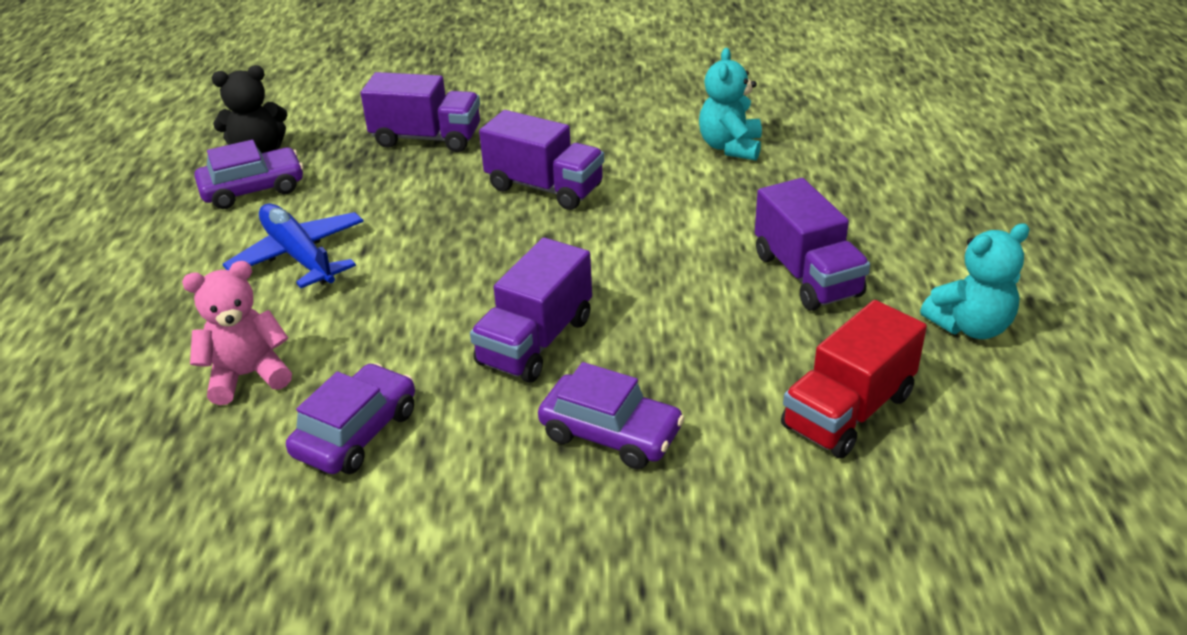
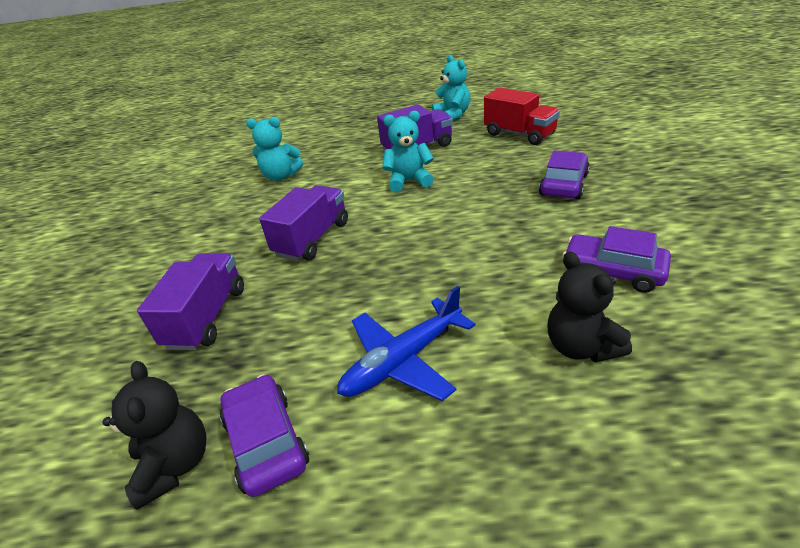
camera: 90 degrees left, 0 degrees up
pink teddy bear [182,261,292,405] -> black teddy bear [547,251,632,362]
purple truck [470,237,592,383] -> none
none -> turquoise teddy bear [382,111,434,192]

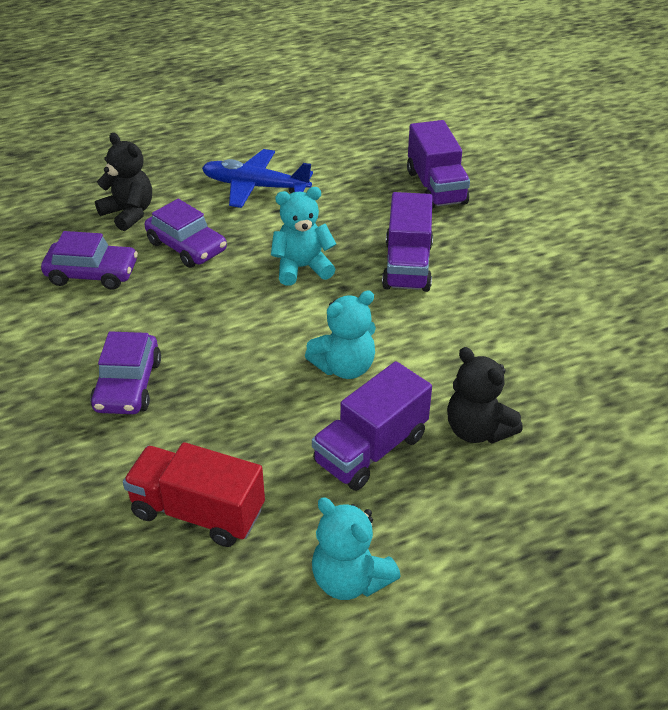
camera: 155 degrees right, 5 degrees up
black teddy bear [103,361,207,510] -> black teddy bear moved to [447,347,523,444]
purple car [220,374,309,497] -> purple car moved to [145,199,227,268]
turquoise teddy bear [246,117,303,181] -> turquoise teddy bear moved to [271,187,336,286]
blue plane [337,286,475,401] -> blue plane turned 105 degrees counterclockwise [202,149,313,208]

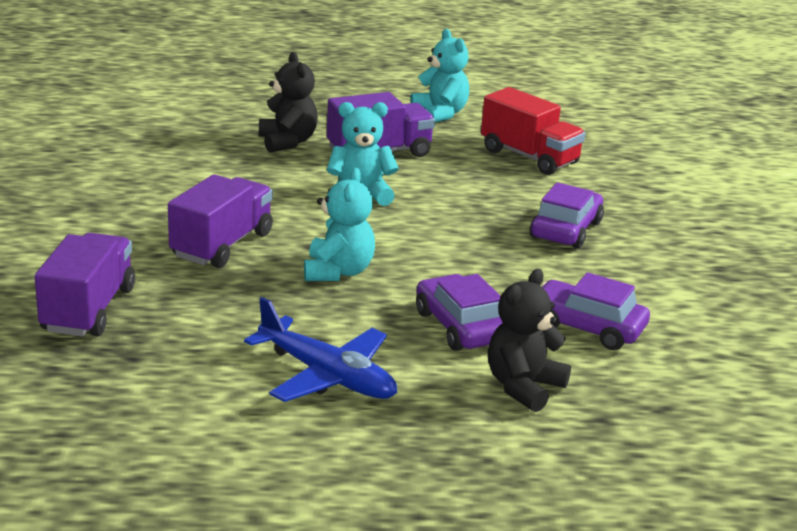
camera: 160 degrees left, 15 degrees down
black teddy bear [95,133,152,231] -> black teddy bear turned 60 degrees clockwise [488,269,571,412]
turquoise teddy bear [271,187,336,286] -> turquoise teddy bear turned 90 degrees counterclockwise [304,168,375,281]

